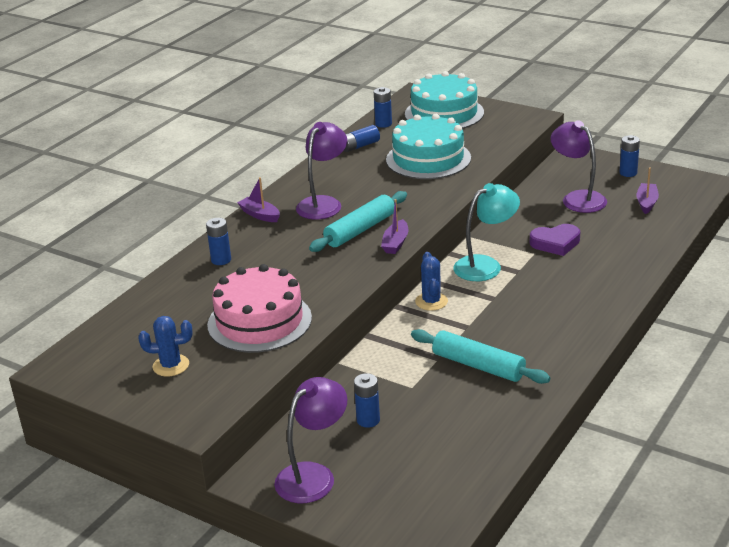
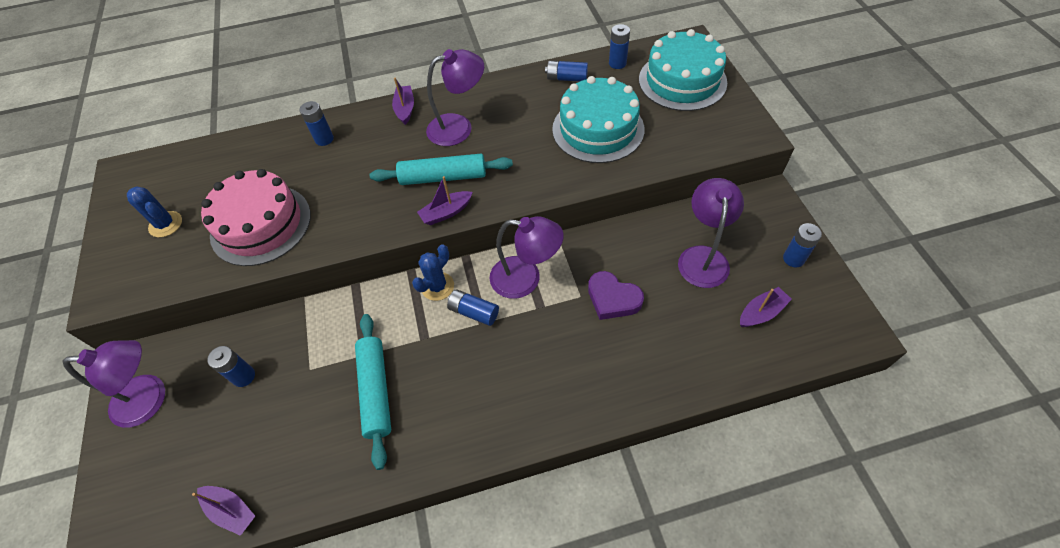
camera: 45 degrees right, 25 degrees up
turquoise lamp [453,183,520,281] -> purple lamp [490,216,564,299]
none -> purple boat [192,486,255,536]
none -> blue battery [447,289,499,326]

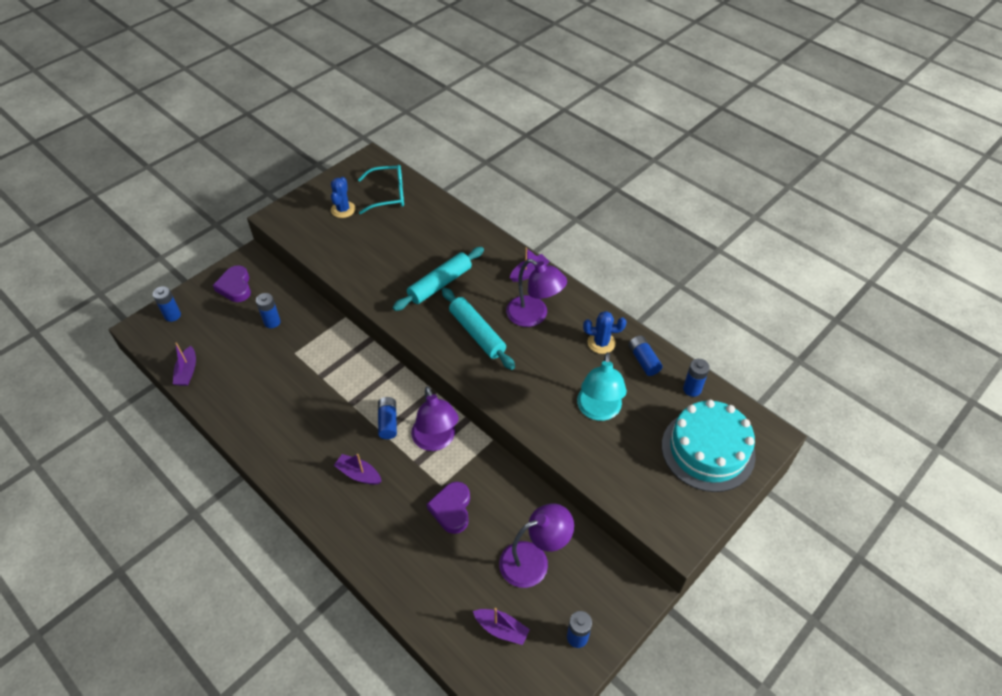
camera: 55 degrees right, 5 degrees down
purple lamp [63,340,165,428] -> purple heart [213,265,251,302]
pink cake [201,169,311,266] -> none
blue battery [300,101,334,146] -> blue battery moved to [153,286,181,322]
turquoise rolling pin [355,314,391,470] -> turquoise rolling pin moved to [392,247,484,311]
blue cactus [412,244,454,301] -> blue cactus moved to [583,311,626,354]
purple boat [417,176,473,225] -> purple boat moved to [334,454,382,485]
turquoise cake [552,76,644,163] -> turquoise lamp [577,352,627,421]
none -> turquoise glasses [358,165,404,214]

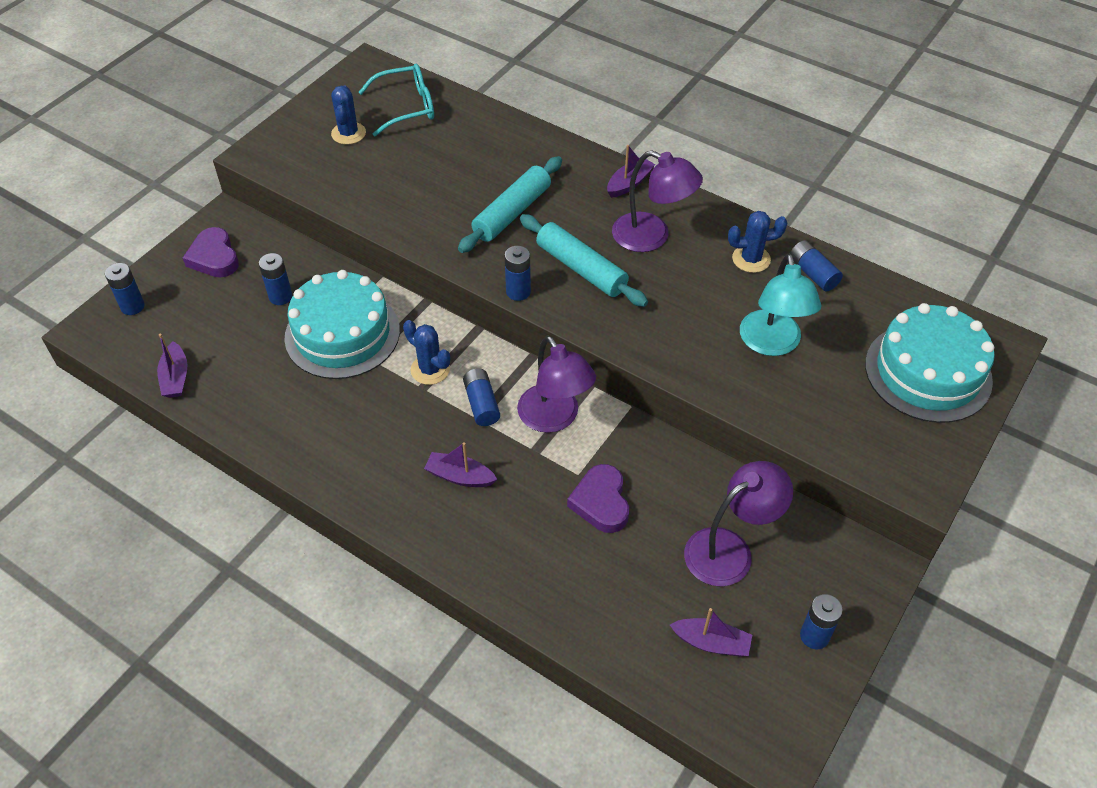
camera: 10 degrees left, 0 degrees up
blue battery [683,359,710,397] -> blue battery moved to [504,246,531,301]
none -> turquoise cake [285,270,400,379]
none -> blue cactus [403,320,450,385]

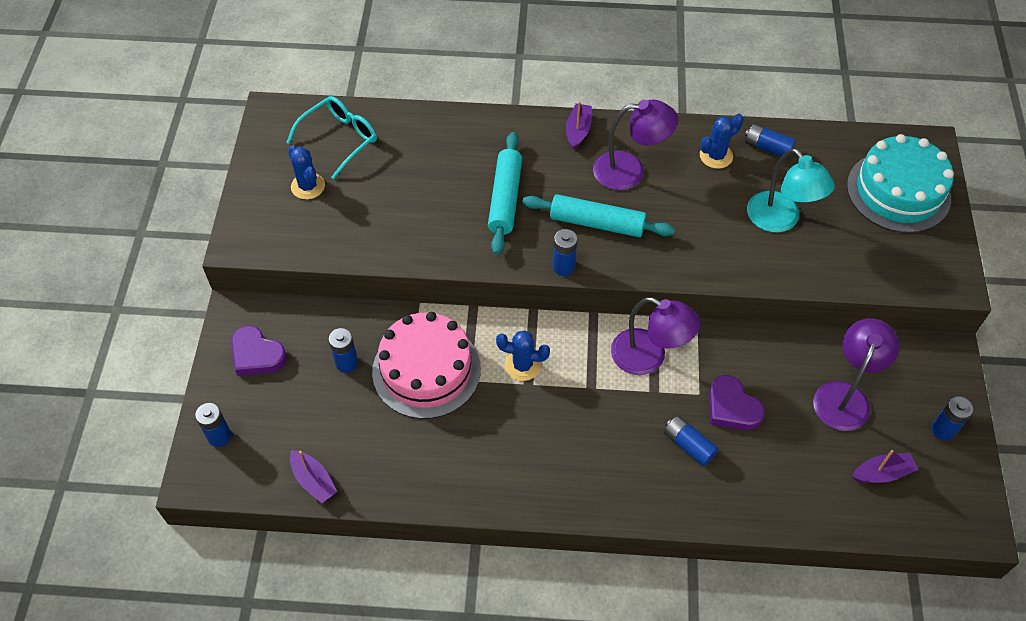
camera: 30 degrees left, 5 degrees up
turquoise cake [285,270,400,379] -> pink cake [372,312,481,419]
purple boat [424,442,497,487] -> none
blue battery [463,369,500,426] -> blue battery moved to [664,416,719,466]

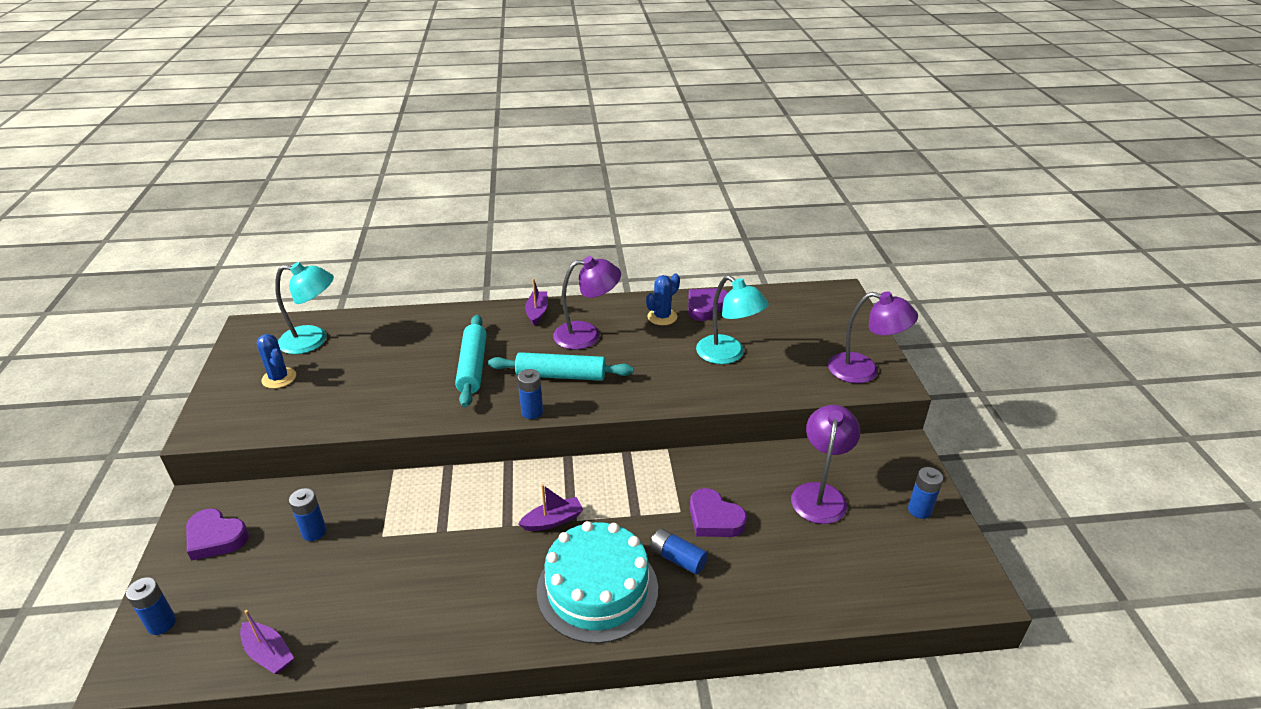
camera: 10 degrees left, 20 degrees down
turquoise glasses [286,96,377,179] -> turquoise lamp [275,262,334,354]
pink cake [372,312,481,419] -> none
blue cactus [496,330,550,381] -> none
purple lamp [611,297,701,375] -> purple lamp moved to [828,291,918,383]
blue battery [745,124,796,159] -> purple heart [688,288,728,321]
turquoise cake [847,134,954,233] -> turquoise cake moved to [537,521,658,644]
purple boat [852,450,918,483] -> purple boat moved to [518,484,583,531]

